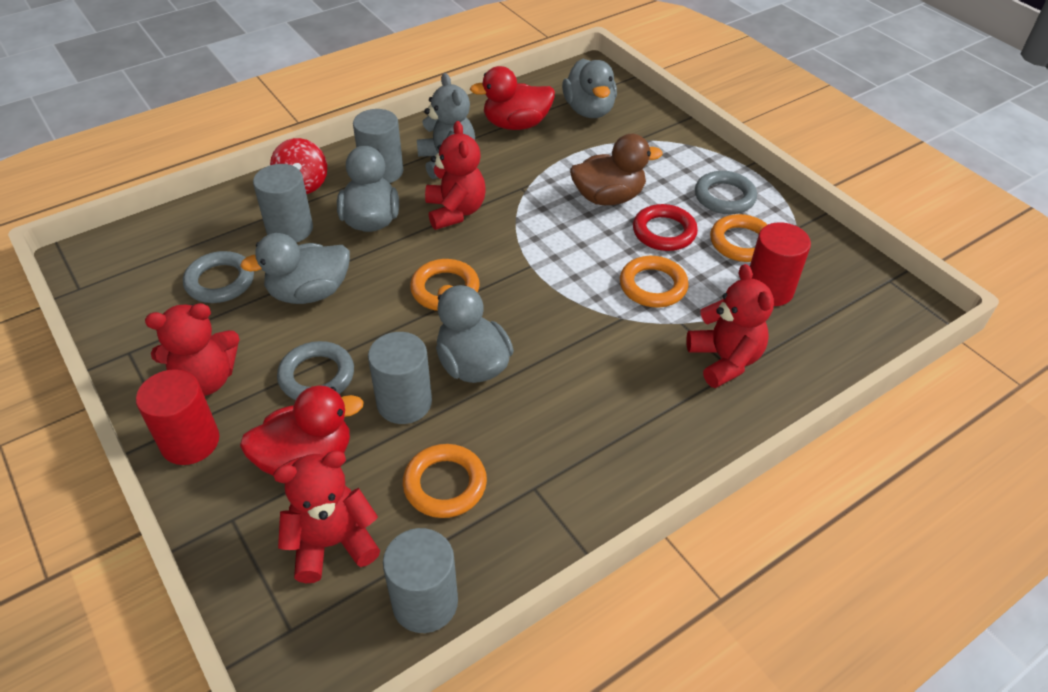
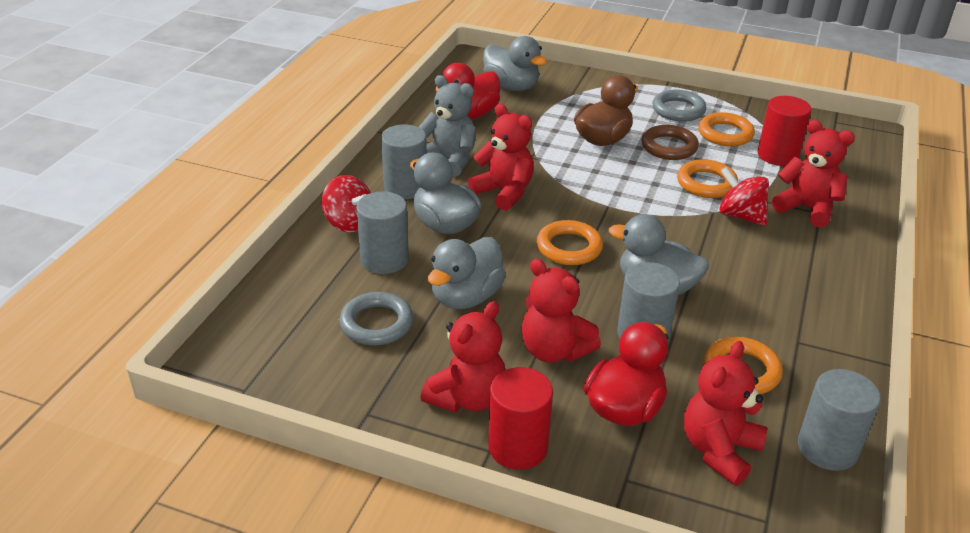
camera: 35 degrees left, 10 degrees down
grey ring [277,341,354,400] -> red teddy bear [521,259,601,363]
red ring [633,204,698,251] -> brown ring [641,125,699,160]
none -> red spinning top [719,167,769,226]

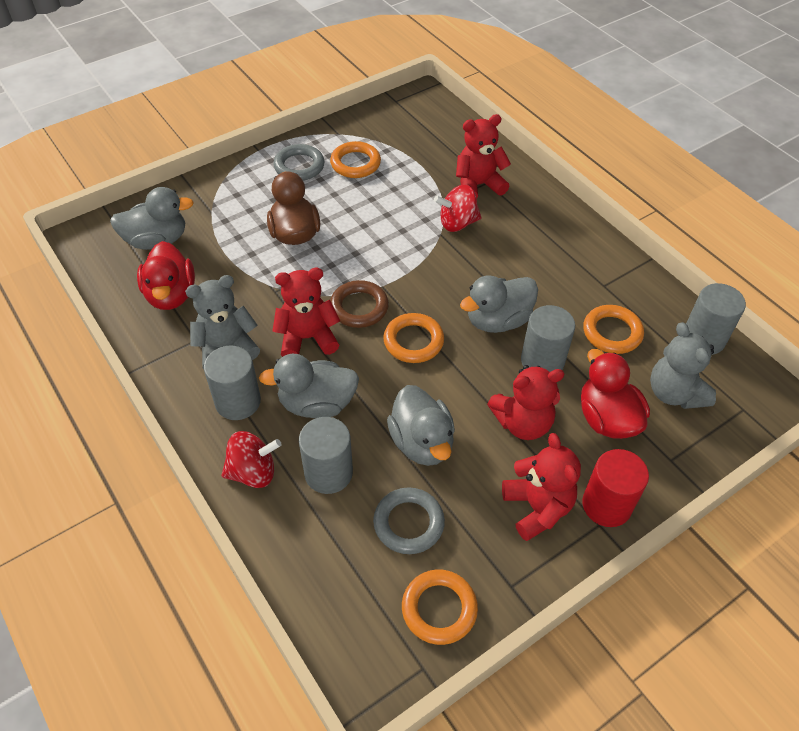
camera: 55 degrees left, 15 degrees up
brown ring [641,125,699,160] -> brown ring moved to [330,280,389,328]
orange ring [677,159,738,198] -> orange ring moved to [402,570,478,645]
red teddy bear [684,341,767,486] -> grey teddy bear [650,322,716,409]
red cylinder [757,96,811,166] -> none

